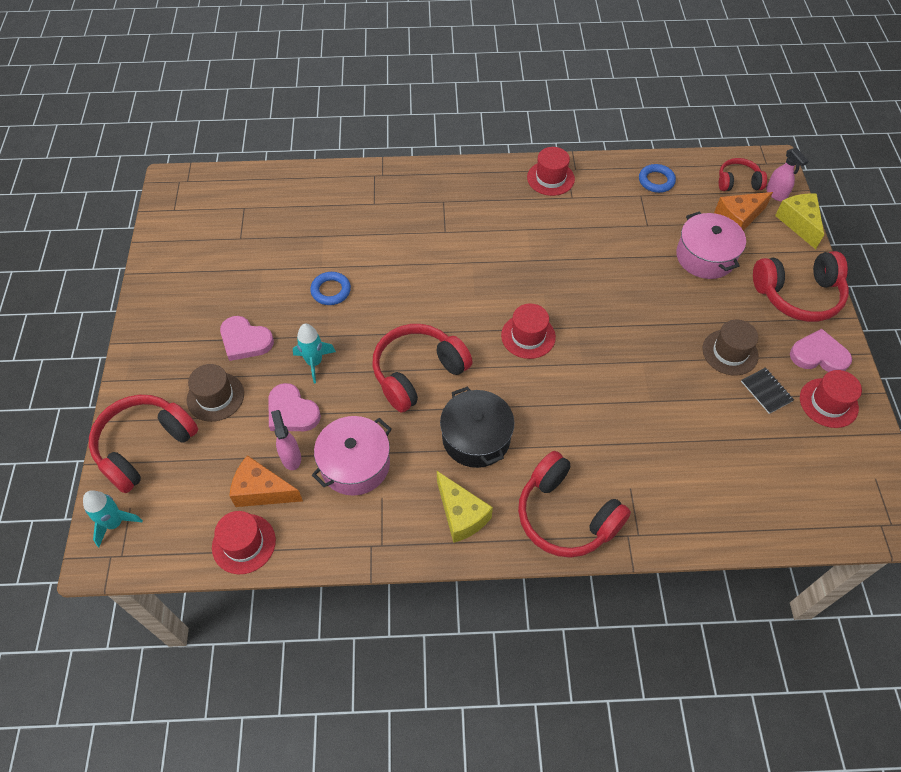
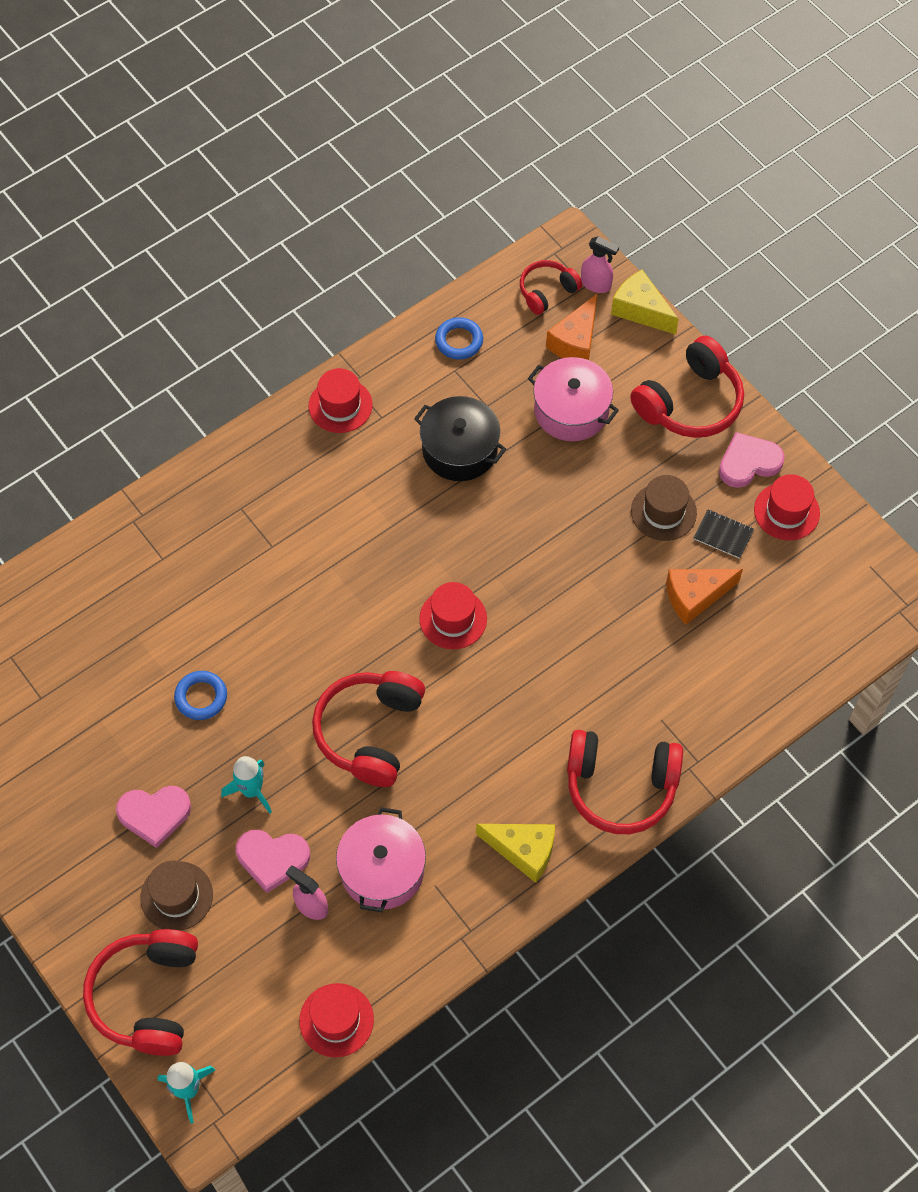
camera: 35 degrees left, 5 degrees up
orange cheese [229,455,303,507] -> orange cheese moved to [666,569,743,625]
black pot [440,386,514,468] -> black pot moved to [414,396,506,481]

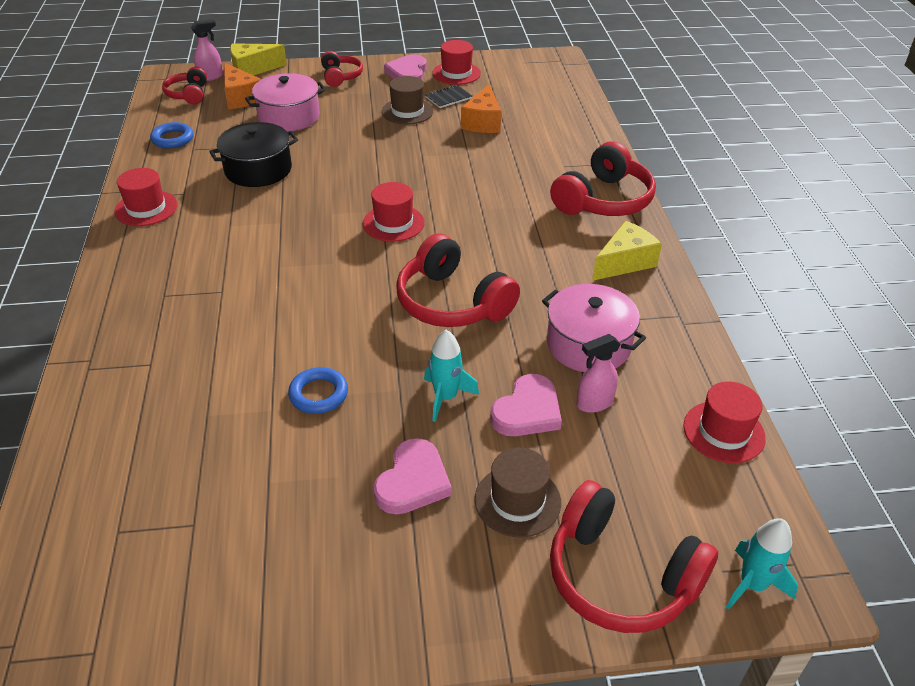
camera: 60 degrees left, 20 degrees down
red headphones [630,335,744,438] -> red headphones [321,51,363,87], size x0.57

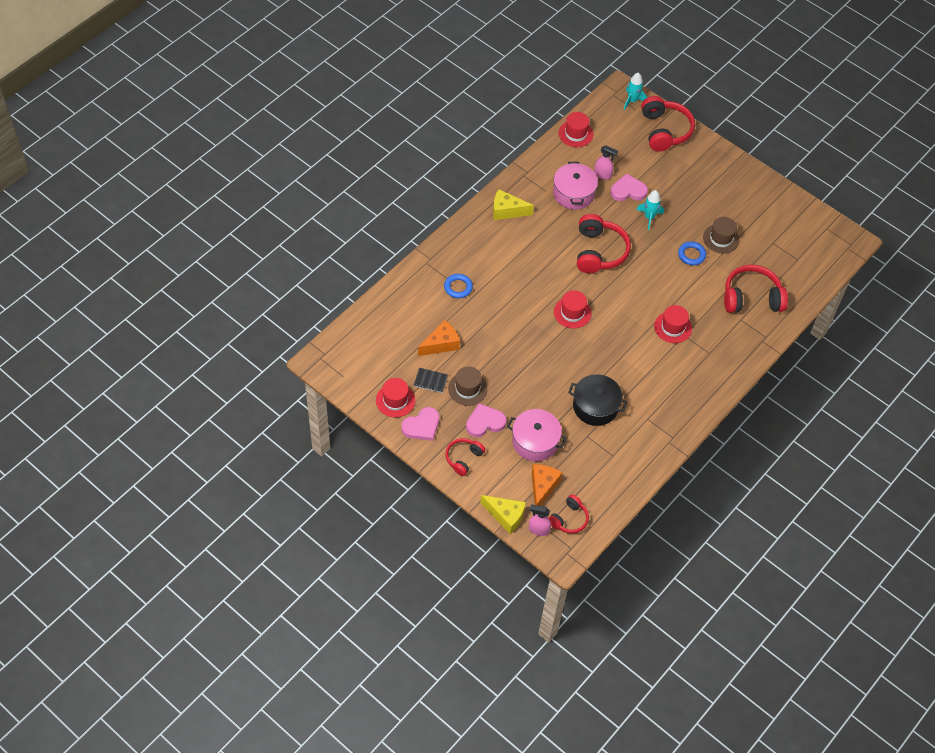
camera: 135 degrees left, 15 degrees up
red hat [114,168,178,226] -> red hat moved to [654,305,692,343]
blue ring [150,122,194,149] -> blue ring moved to [444,274,473,298]
pink heart [373,438,452,515] -> pink heart moved to [466,403,507,437]
brown hat [475,448,561,538] -> brown hat moved to [703,217,739,254]
red headphones [550,141,656,216] -> red headphones moved to [724,264,788,313]

